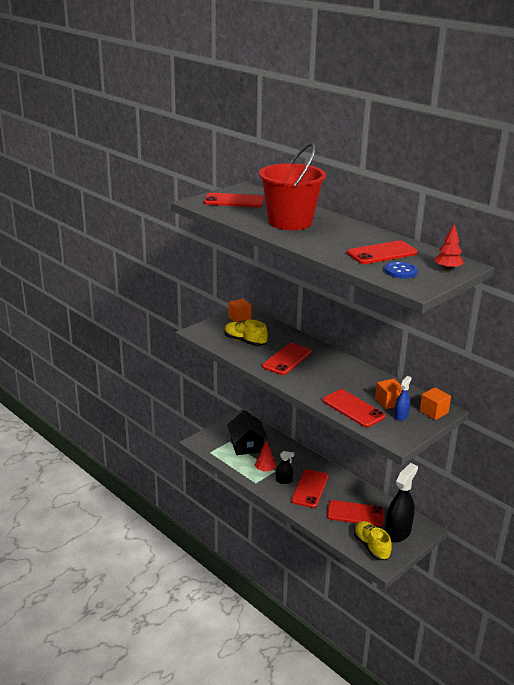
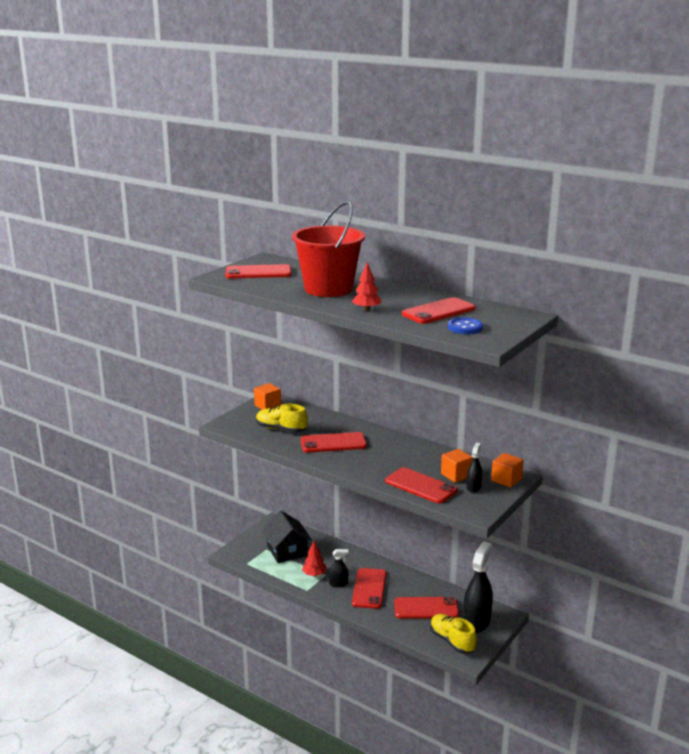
camera: 10 degrees left, 5 degrees down
red phone [262,343,312,375] -> red phone turned 60 degrees clockwise [301,432,367,453]
blue spray bottle [394,376,412,421] -> black spray bottle [467,443,482,493]
red tree [434,223,464,270] -> red tree moved to [352,262,382,311]

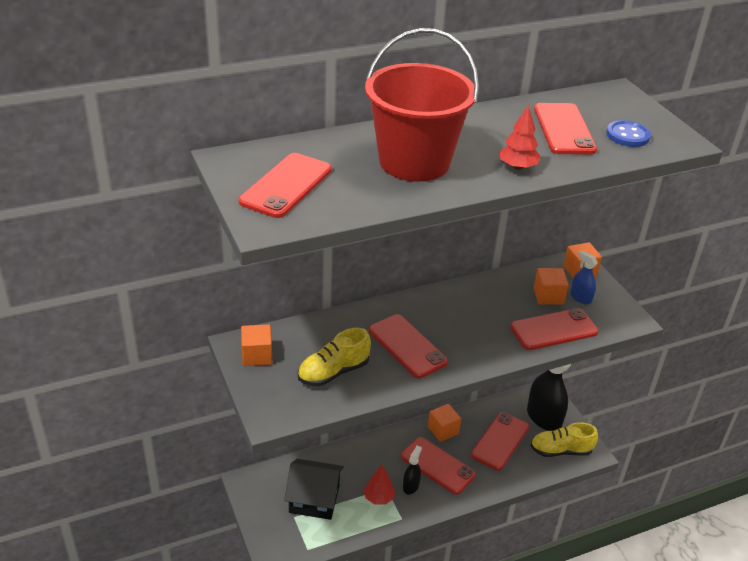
camera: 60 degrees left, 15 degrees up
red phone [301,432,367,453] -> red phone turned 60 degrees counterclockwise [369,314,448,378]
black spray bottle [467,443,482,493] -> blue spray bottle [570,250,598,304]
none -> orange cube [428,404,461,442]

